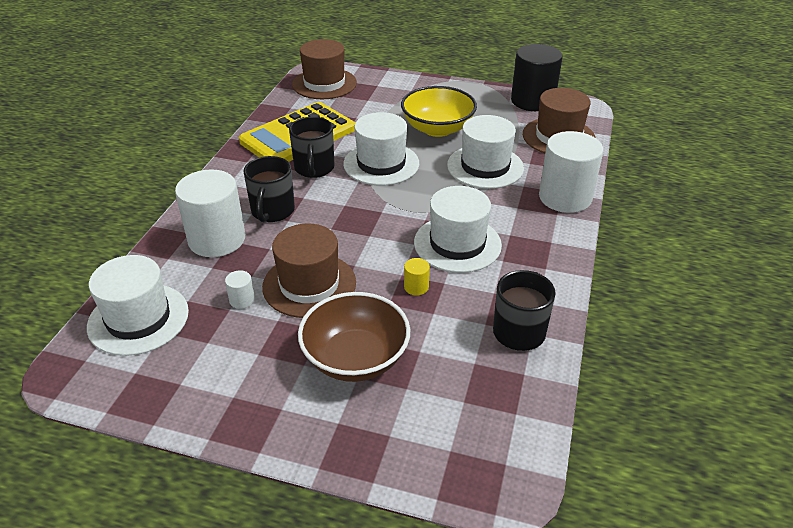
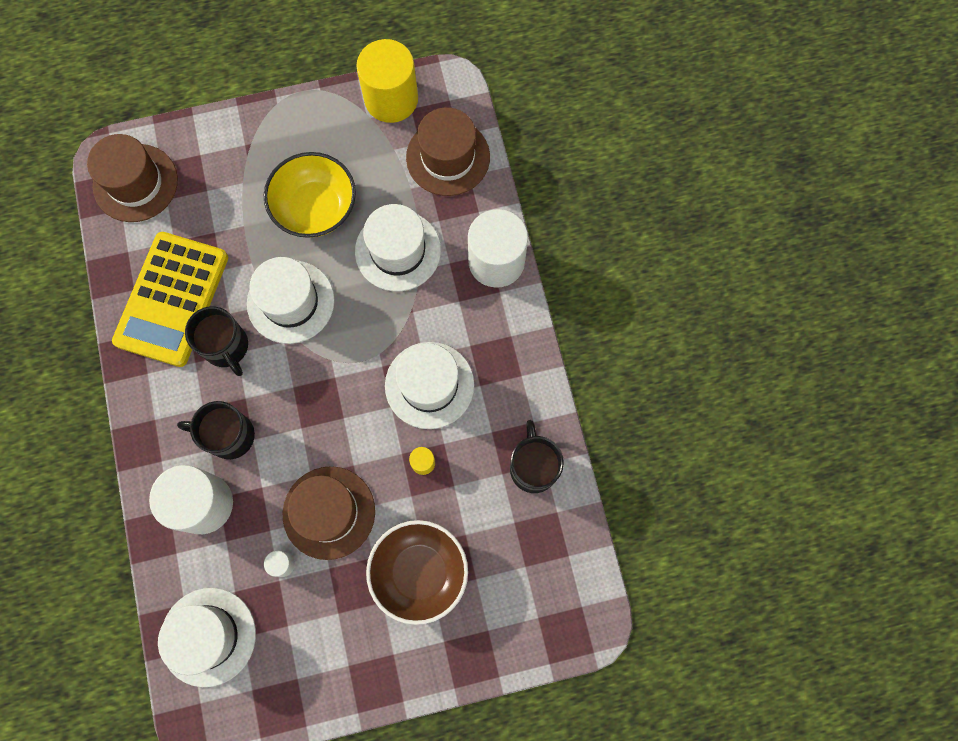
camera: 30 degrees left, 35 degrees up
black mug [244,156,295,222] -> black mug turned 120 degrees clockwise [177,401,255,459]
black cylinder [511,44,563,111] -> yellow cylinder [356,39,418,123]

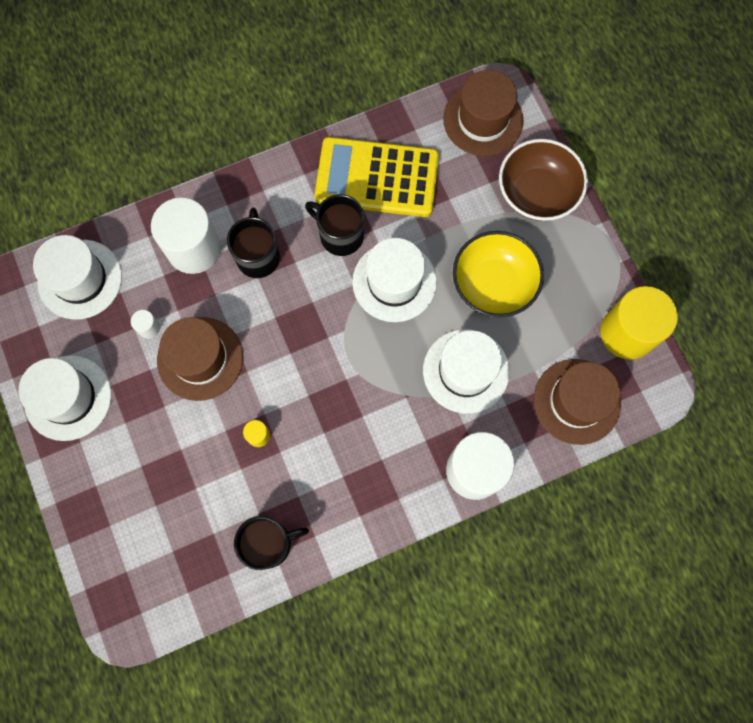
camera: 80 degrees right, 0 degrees up
black mug [185,306,248,376] -> black mug turned 75 degrees clockwise [305,194,364,256]
brown bowl [366,520,468,625] -> brown bowl moved to [499,139,588,221]
white hat [385,342,474,429] -> white hat moved to [19,355,112,441]

